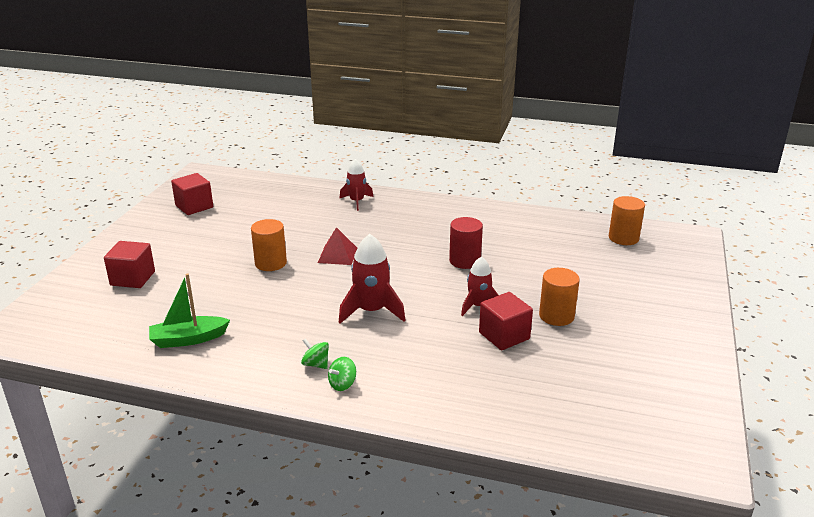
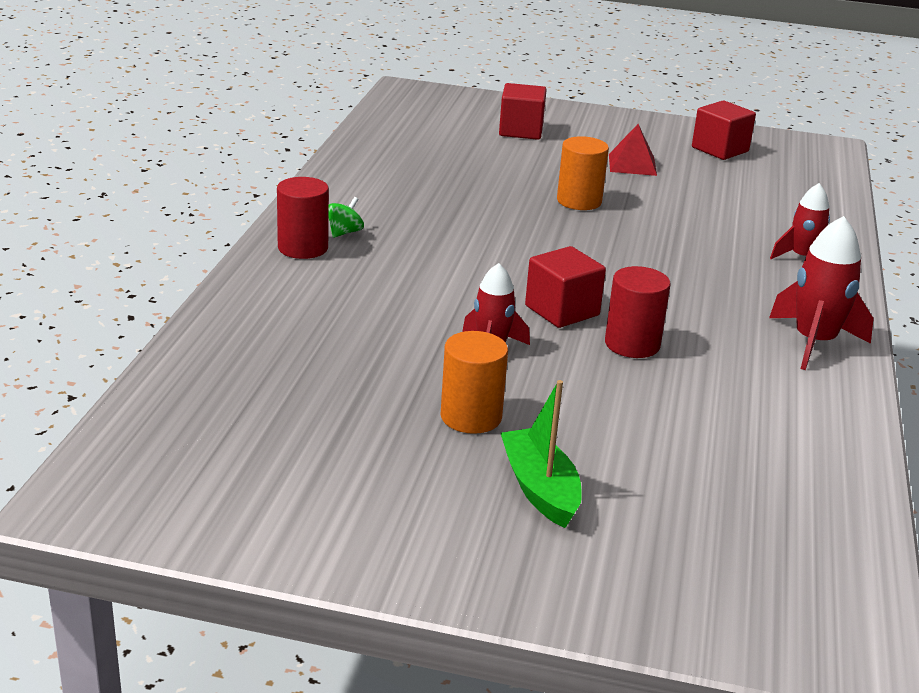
camera: 85 degrees right, 0 degrees up
green boat [149,273,230,348] -> green boat moved to [501,380,582,528]
red pyramid [318,227,357,265] -> red pyramid moved to [609,124,657,176]
green spinning top [328,357,356,391] -> red cylinder [277,177,329,259]
red rocket [339,234,405,324] -> red rocket moved to [769,216,874,370]
red cube [479,292,533,350] -> red cube moved to [525,246,606,328]
orange cylinder [609,196,645,245] -> none

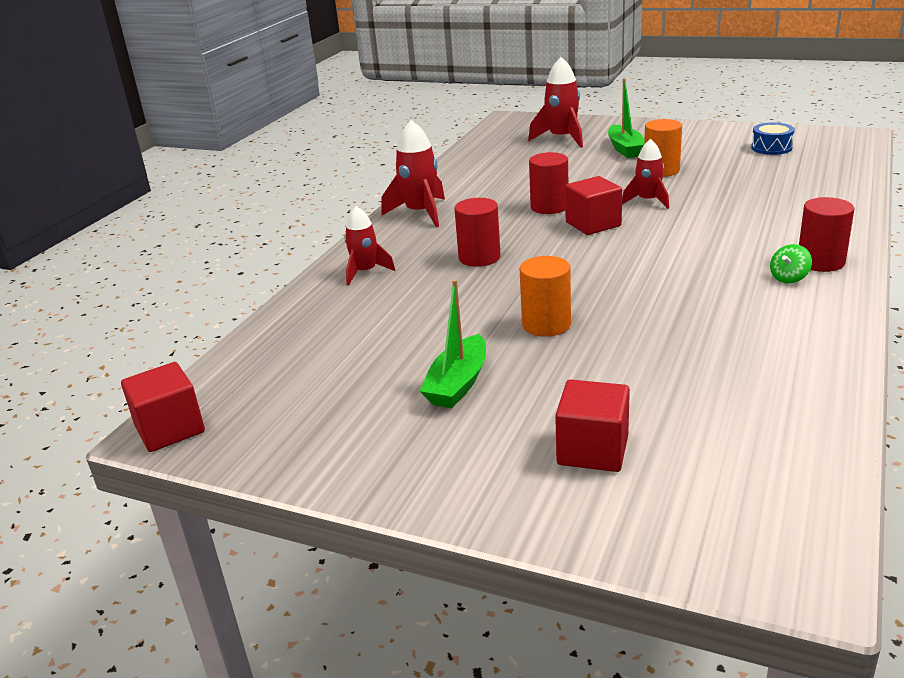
camera: 165 degrees left, 0 degrees up
red pyramid [609,124,657,176] -> green boat [420,279,486,408]
red cube [692,100,756,160] -> red cube moved to [121,362,205,452]
none -> red cylinder [455,198,501,267]
none -> red rocket [528,57,583,148]
none -> blue drum [751,122,795,155]

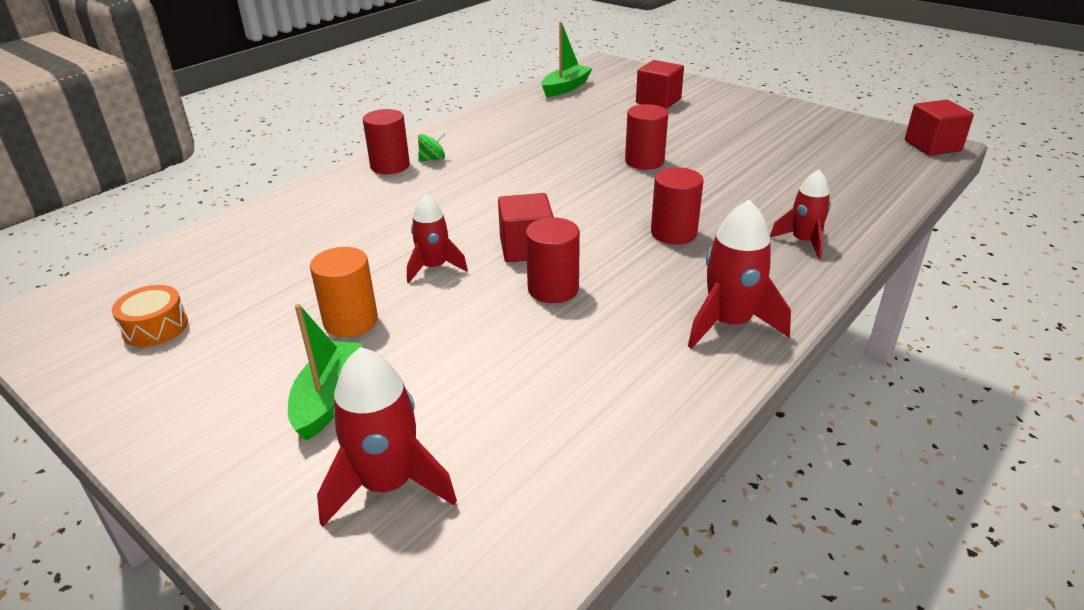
camera: 165 degrees left, 5 degrees up
green boat [420,279,486,408] -> green boat moved to [541,22,593,97]
orange cylinder [520,256,571,337] -> red cylinder [625,104,668,170]
blue drum [751,122,795,155] -> orange drum [112,285,188,347]

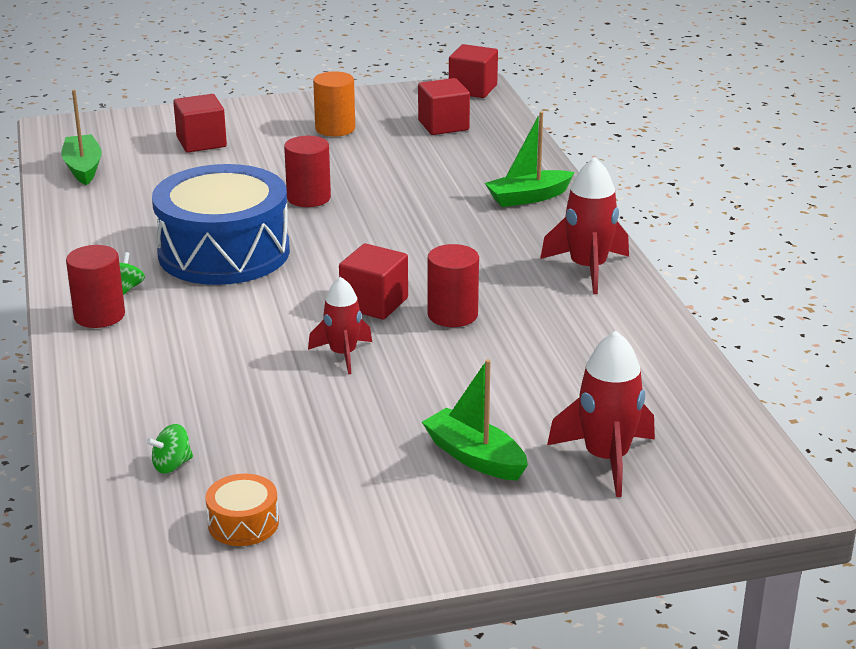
camera: 55 degrees left, 5 degrees down
orange cylinder [310,247,378,337] -> orange cylinder moved to [313,71,355,136]
red cylinder [651,167,703,245] -> none
red rocket [770,170,831,260] -> green boat [485,111,575,207]
none -> green spinning top [146,424,193,473]
none -> blue drum [152,164,290,285]
none -> red cube [418,78,470,135]

